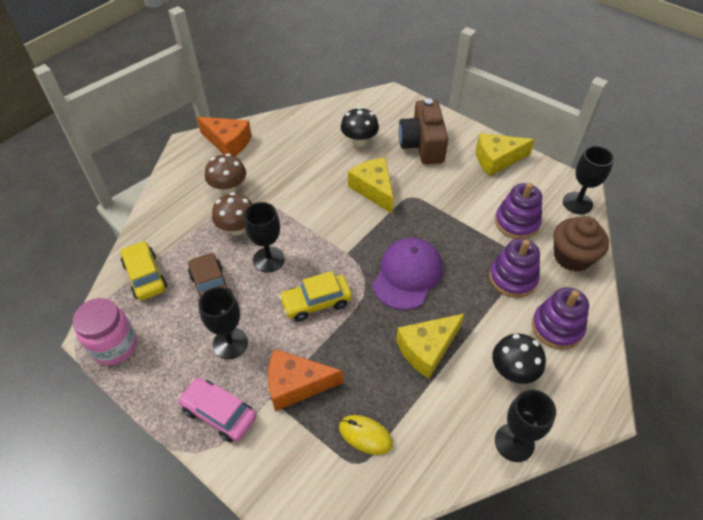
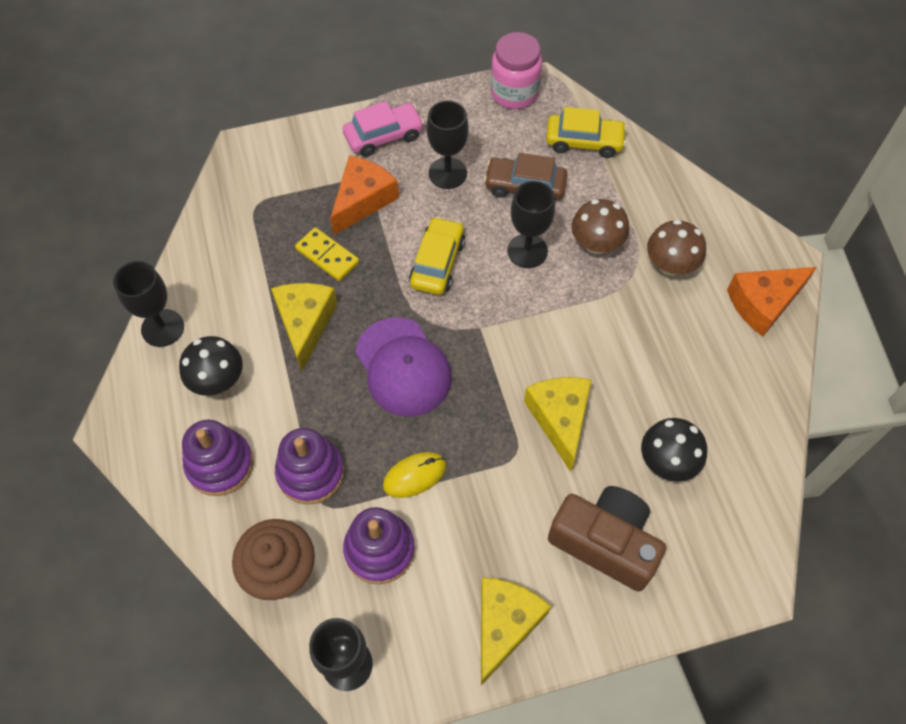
camera: 125 degrees right, 10 degrees up
yellow mouse [339,415,393,455] -> yellow mouse moved to [383,452,446,498]
yellow cheese [348,158,394,213] -> yellow cheese turned 105 degrees counterclockwise [524,377,592,472]
none -> yellow domino [295,227,359,281]

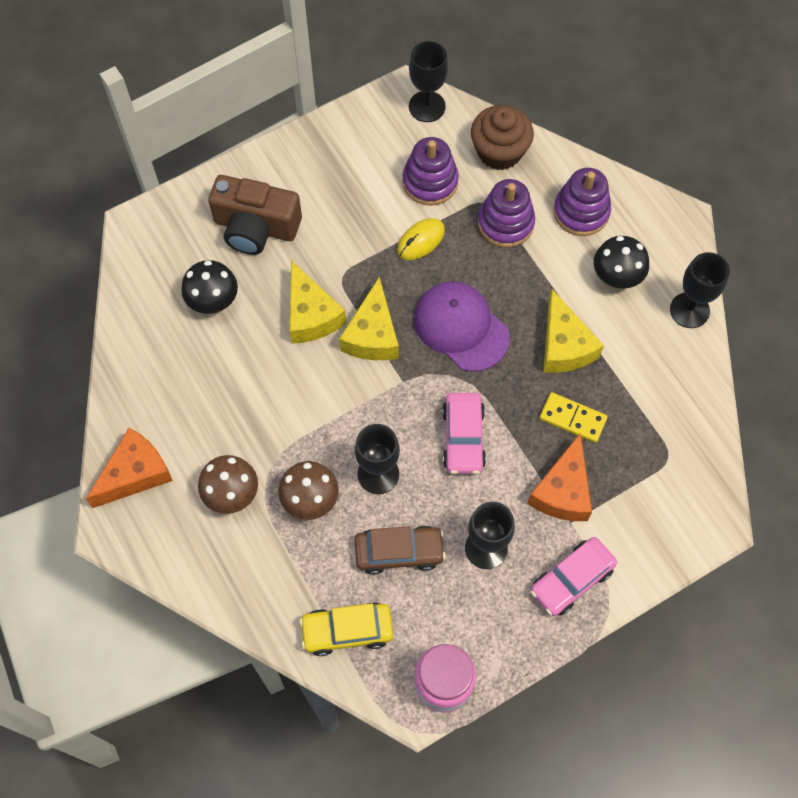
camera: 165 degrees right, 5 degrees up
yellow car [409,217,465,295] -> pink car [442,393,486,474]
yellow cheese [481,577,551,686] -> yellow cheese moved to [339,277,399,360]

